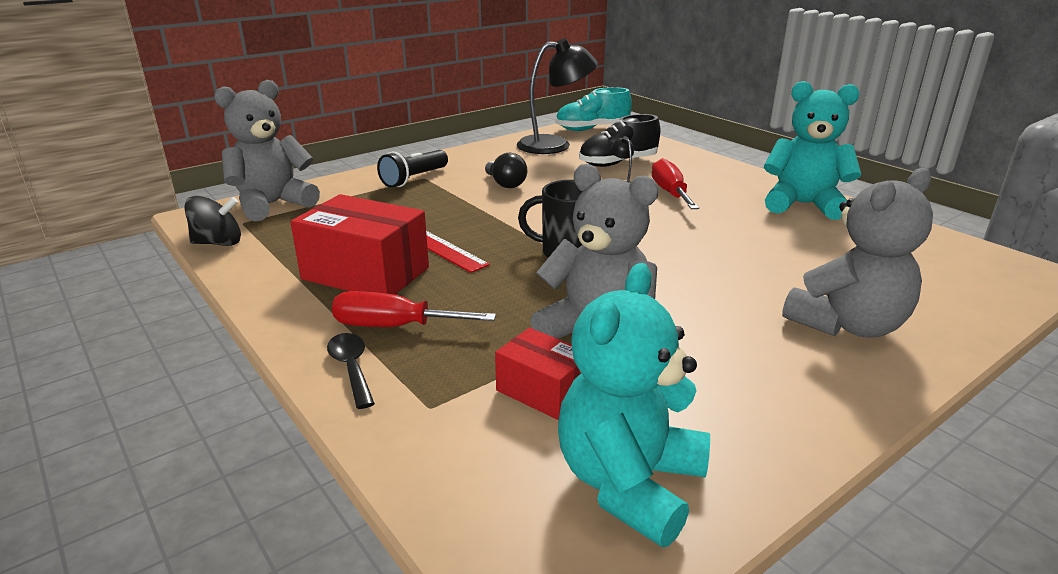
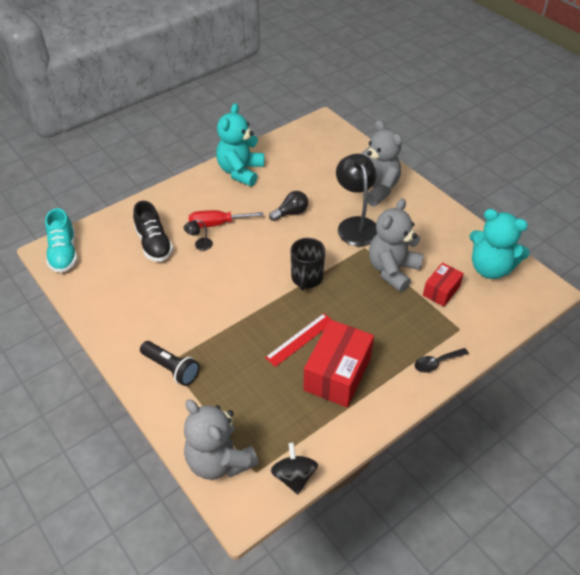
camera: 90 degrees left, 20 degrees up
red screwdriver [332,291,496,327] -> none
black light bulb [485,153,527,188] -> black light bulb moved to [269,191,308,221]
black lamp [517,38,598,154] -> black lamp moved to [336,154,377,246]

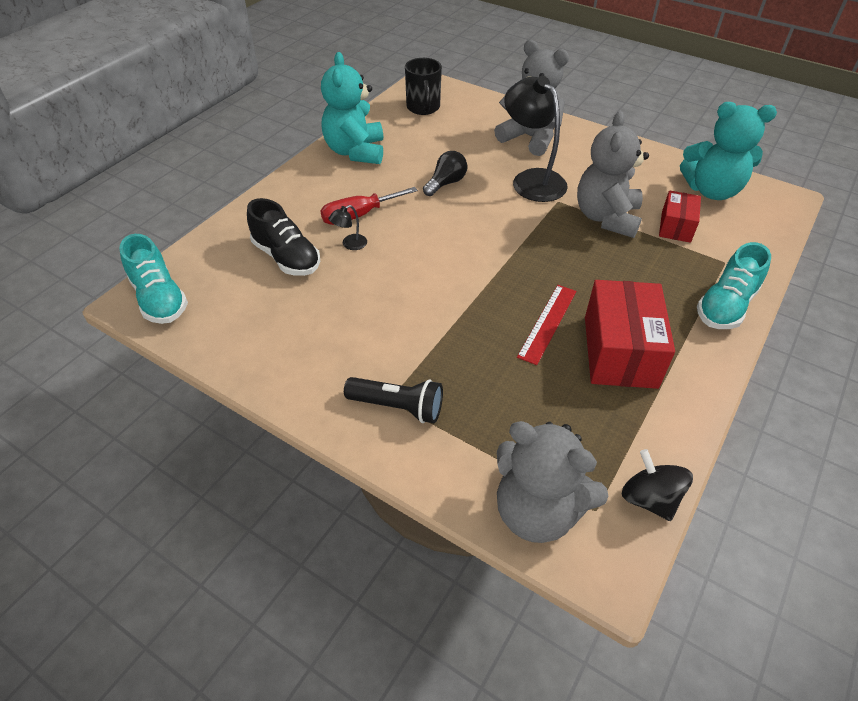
camera: 20 degrees left, 0 degrees up
black mug [291,238,325,290] -> black mug moved to [405,58,442,115]
black spoon [414,348,469,372] -> turquoise shoe [697,242,771,329]

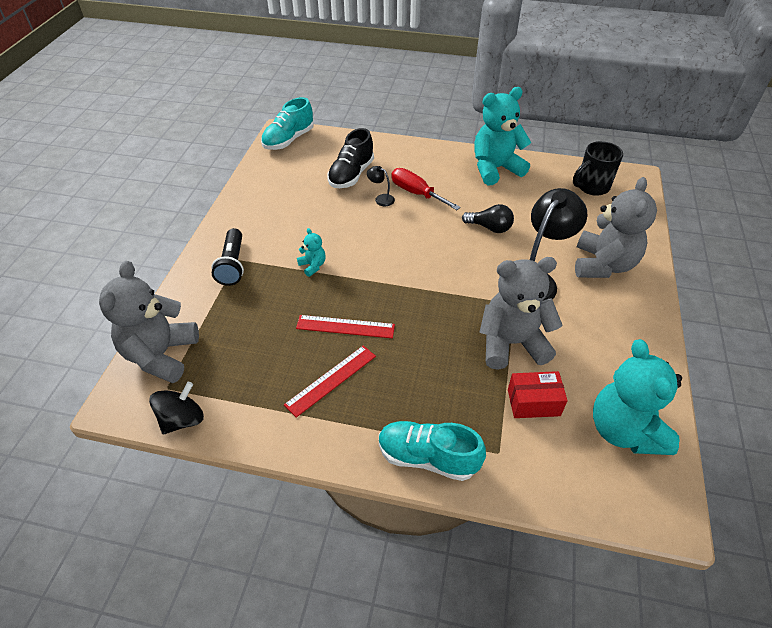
camera: 70 degrees right, 0 degrees up
red box [585,280,675,389] -> red ruler [284,345,376,418]
none -> turquoise teddy bear [297,228,326,277]

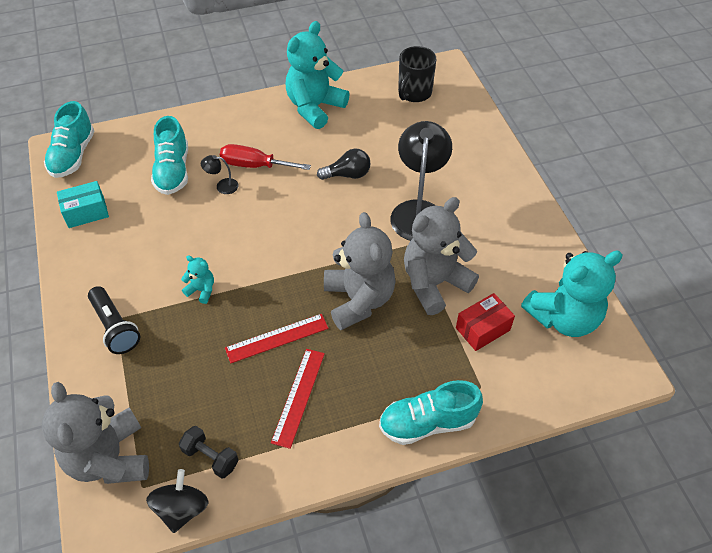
camera: 30 degrees left, 5 degrees up
black shoe [327,128,374,188] -> turquoise shoe [151,116,188,195]
grey teddy bear [575,177,657,278] -> grey teddy bear moved to [324,212,396,330]
turquoise teddy bear [593,339,682,455] -> turquoise teddy bear turned 75 degrees counterclockwise [521,250,622,337]
none -> turquoise box [57,181,109,228]
none -> black dumbbell [179,426,239,479]

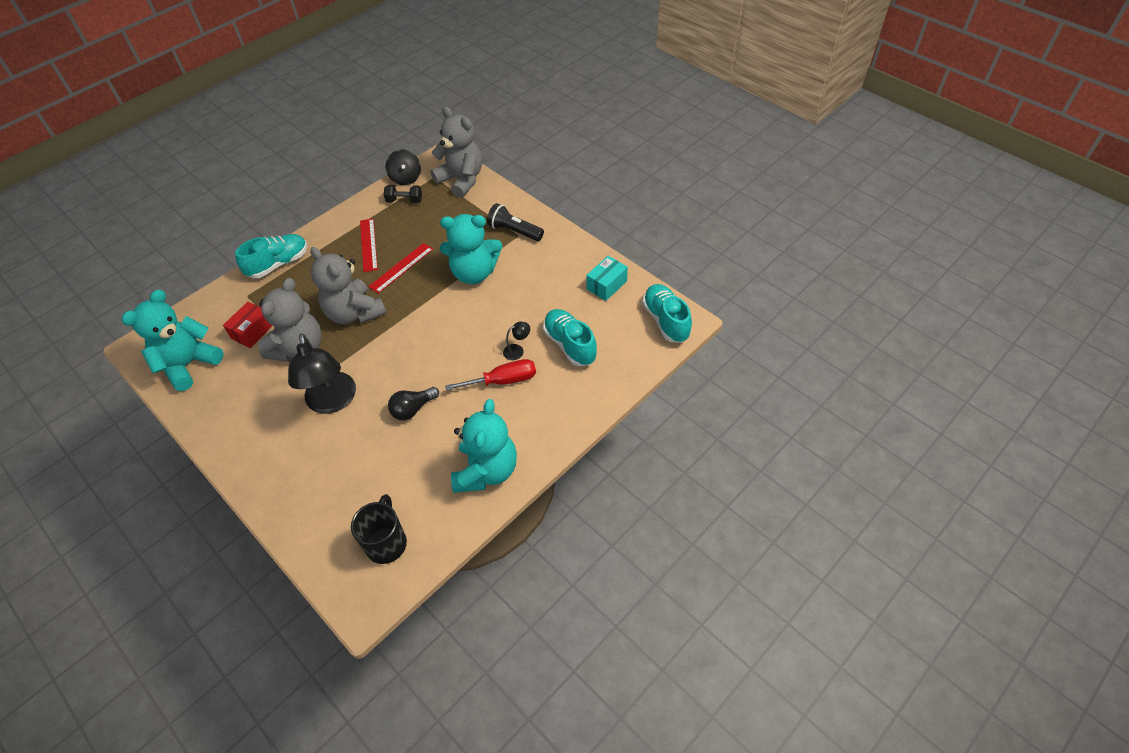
camera: 155 degrees right, 0 degrees up
turquoise teddy bear [181,255,214,304] -> turquoise teddy bear [440,214,502,284], size x2.27

